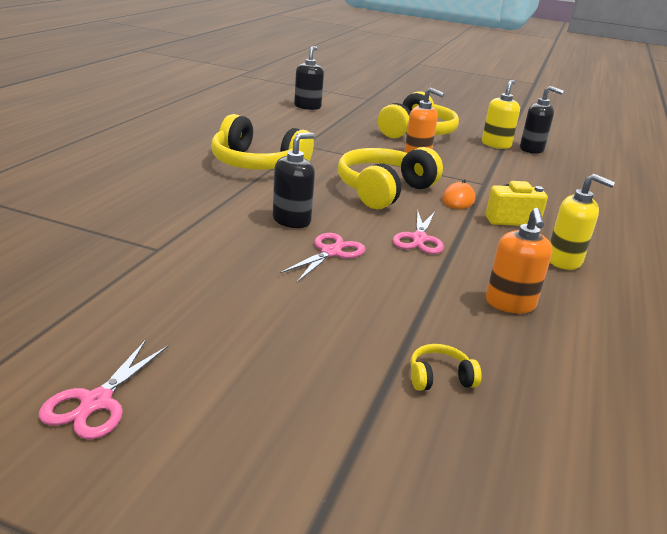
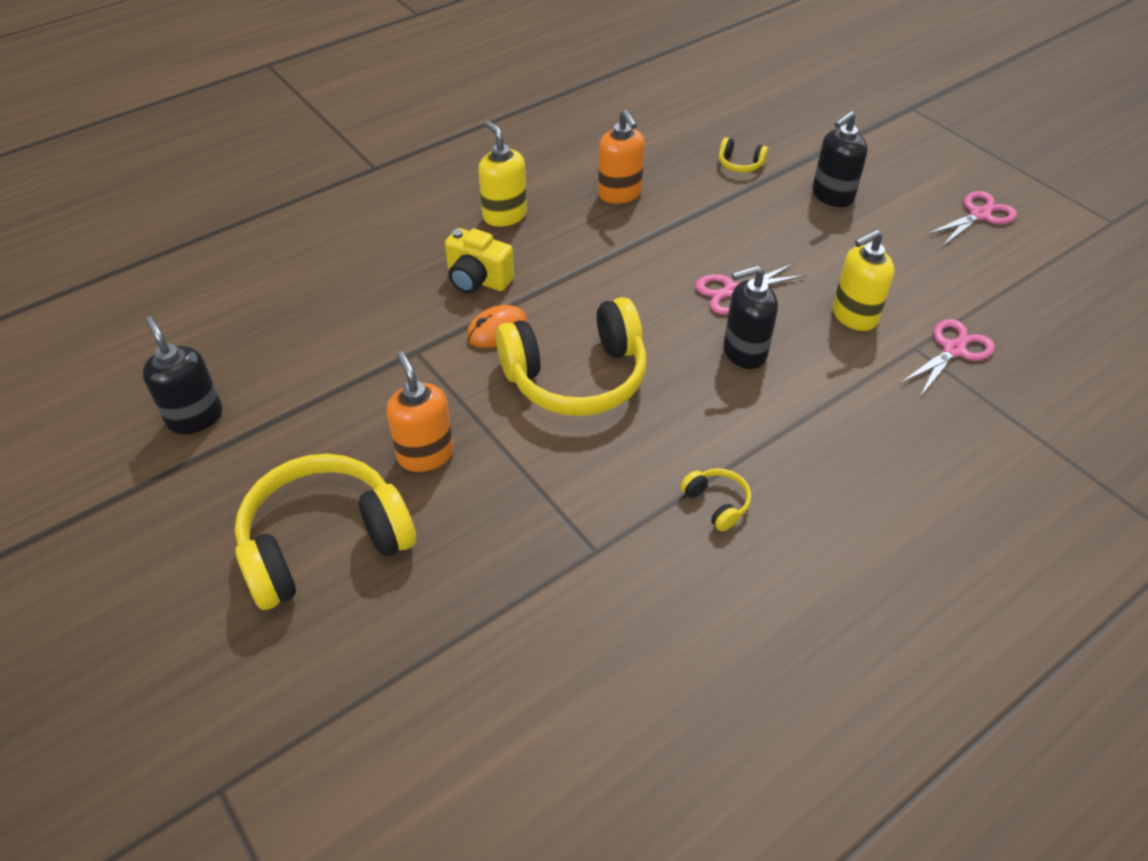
camera: 145 degrees left, 20 degrees up
yellow headphones [211,114,314,170] -> yellow headphones [680,468,751,532], size x0.41
black soap dispenser [294,46,324,110] -> black soap dispenser moved to [812,111,868,207]
pink scissors [392,210,444,254] -> pink scissors moved to [900,319,995,397]
yellow soap dispenser [482,80,520,149] -> yellow soap dispenser moved to [833,230,895,331]
orange soap dispenser [486,208,552,314] -> orange soap dispenser turned 120 degrees clockwise [598,110,645,204]

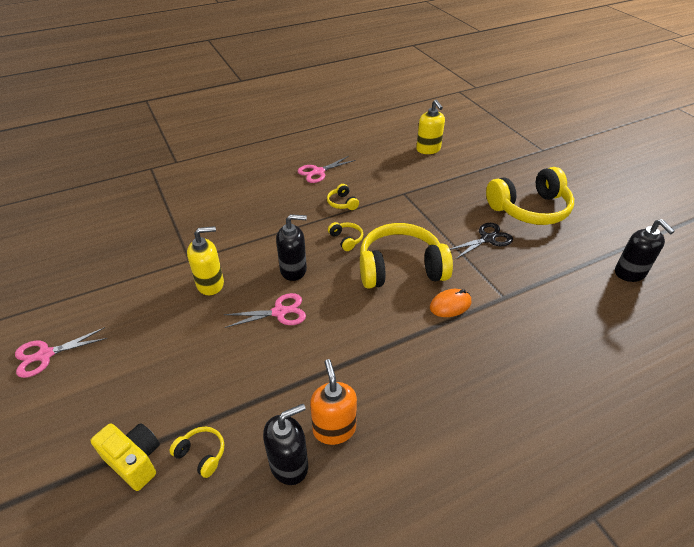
camera: 170 degrees left, 5 degrees down
orange soap dispenser [386,352,454,472] -> black scissors [450,223,513,259]
yellow camera [445,228,514,293] -> yellow camera moved to [91,423,160,491]
yellow soap dispenser [478,121,527,227] -> yellow soap dispenser moved to [416,100,445,154]
black soap dispenser [812,111,868,207] -> black soap dispenser moved to [263,404,308,485]
pink scissors [900,319,995,397] -> pink scissors moved to [298,156,355,183]
none -> yellow headphones [328,222,363,251]

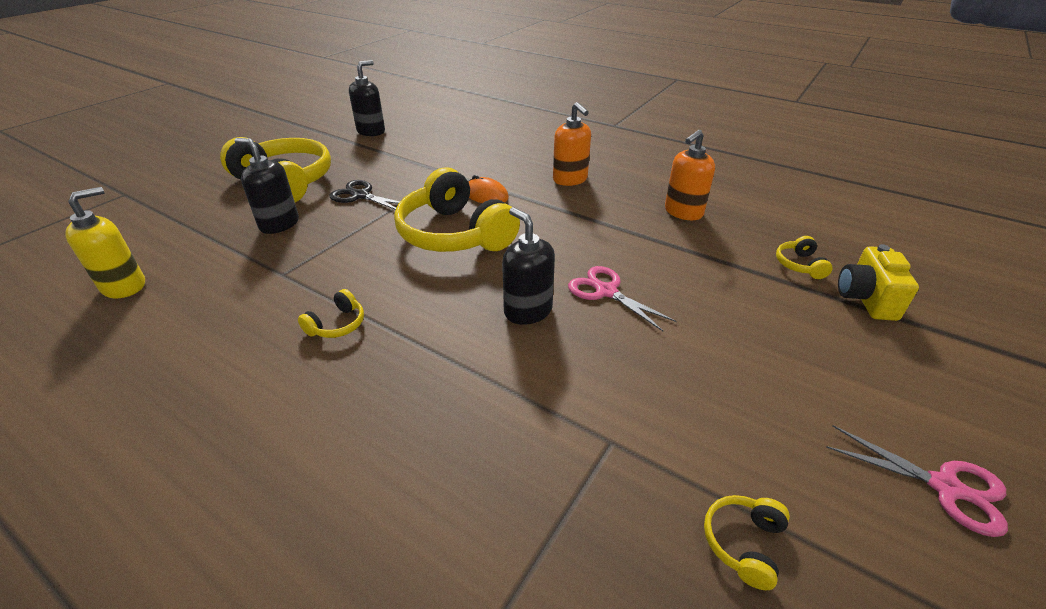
camera: 120 degrees left, 5 degrees down
yellow soap dispenser [187,226,224,295] -> none
black soap dispenser [263,404,308,485] -> black soap dispenser moved to [235,138,299,234]
pink scissors [298,156,355,183] -> none
yellow headphones [328,222,363,251] -> yellow headphones moved to [704,495,790,590]
none -> orange soap dispenser [553,102,591,186]

